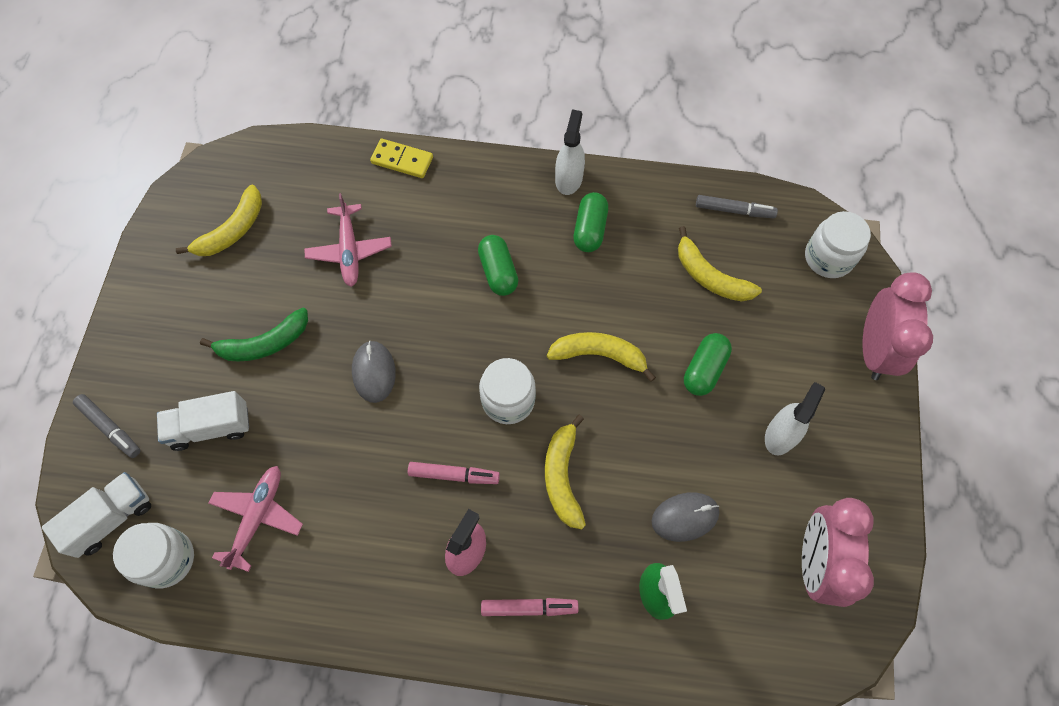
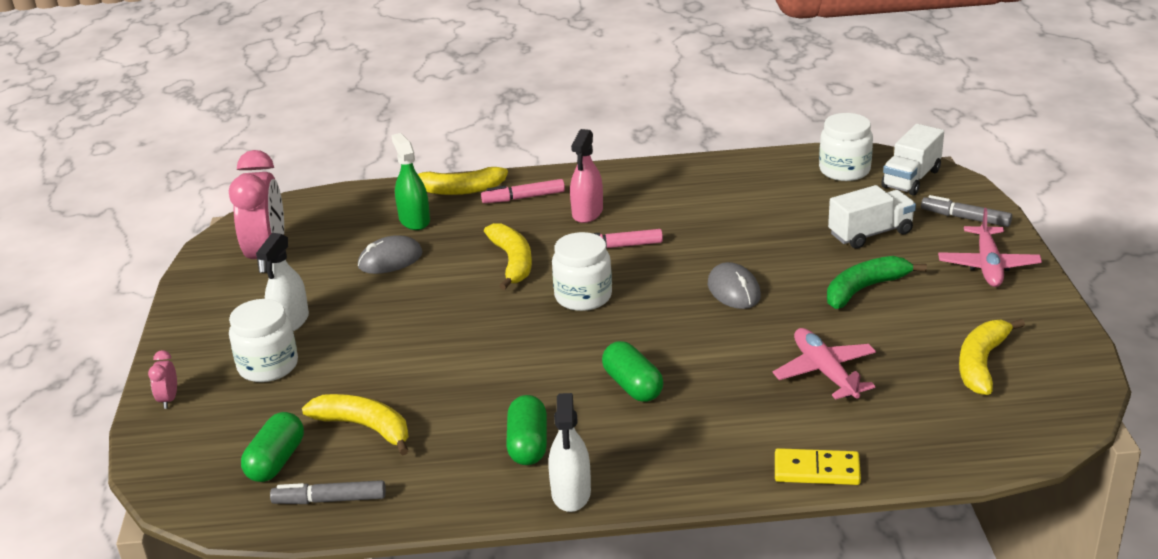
camera: 170 degrees right, 35 degrees down
pink plane [209,466,303,572] -> pink plane moved to [938,208,1042,287]
yellow banana [547,332,656,382] -> yellow banana moved to [418,167,508,195]
green capsule [684,333,732,396] -> green capsule moved to [241,412,304,482]
white jar [805,211,871,278] -> white jar moved to [229,299,298,382]
pink clock [862,272,933,380] -> pink clock [148,350,177,409], size x0.41

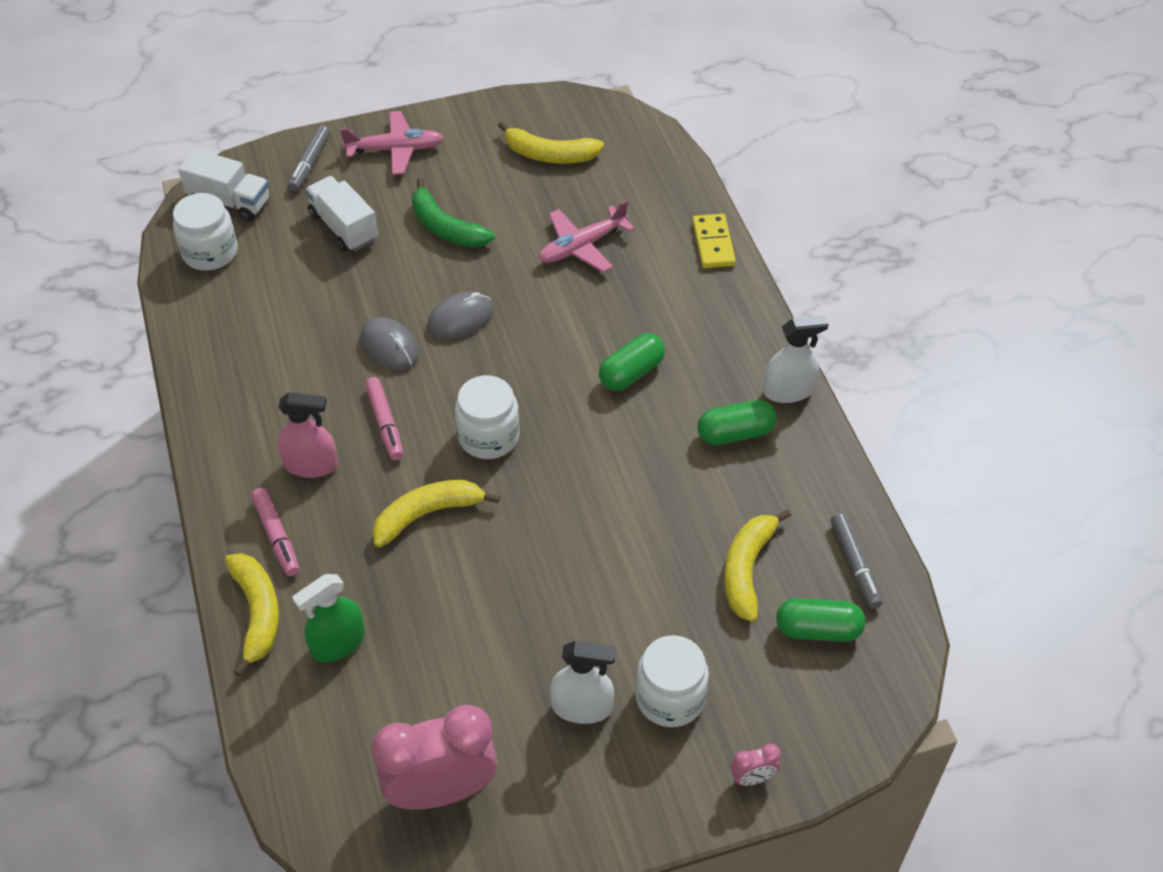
camera: 105 degrees left, 20 degrees up
grey mouse [358,235,423,274] -> grey mouse moved to [360,317,419,370]

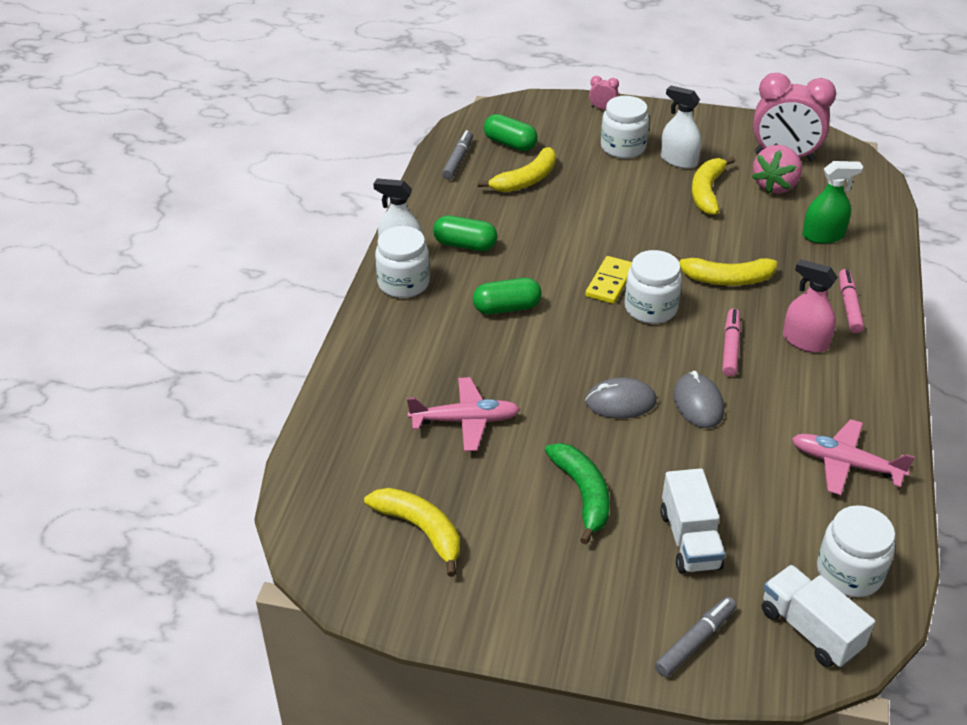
camera: 150 degrees left, 10 degrees down
yellow banana [225,553,279,676] -> yellow banana moved to [692,156,735,215]
pink plane [340,111,444,175] -> pink plane moved to [792,419,915,495]
yellow domino [692,214,736,268] -> yellow domino moved to [585,256,632,304]
none -> white jar [375,226,430,298]
none -> pink strawberry [752,145,802,194]

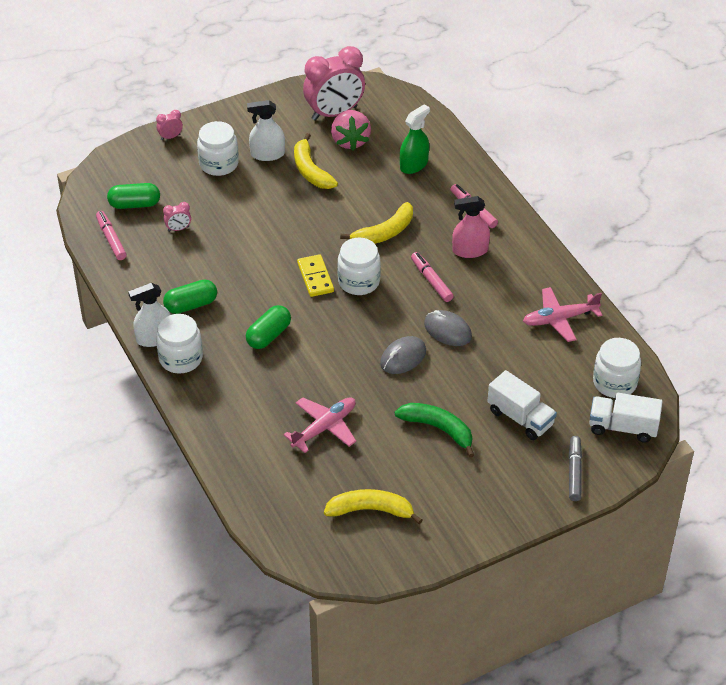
camera: 40 degrees left, 5 degrees up
grey marker [442,130,473,180] -> pink marker [96,211,127,260]
yellow banana [478,147,556,192] -> pink clock [163,202,191,232]

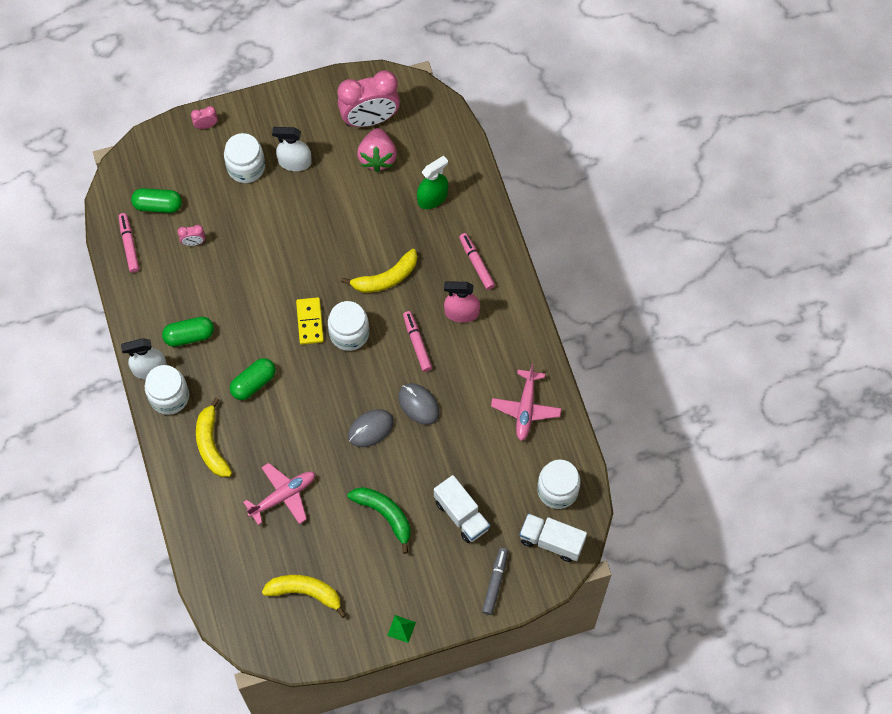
camera: 10 degrees right, 20 degrees up
yellow banana [294,133,338,189] -> yellow banana moved to [196,398,232,477]
pink plane [523,287,603,342] -> pink plane turned 75 degrees counterclockwise [491,364,561,441]
none -> green pyramid [387,615,416,643]

